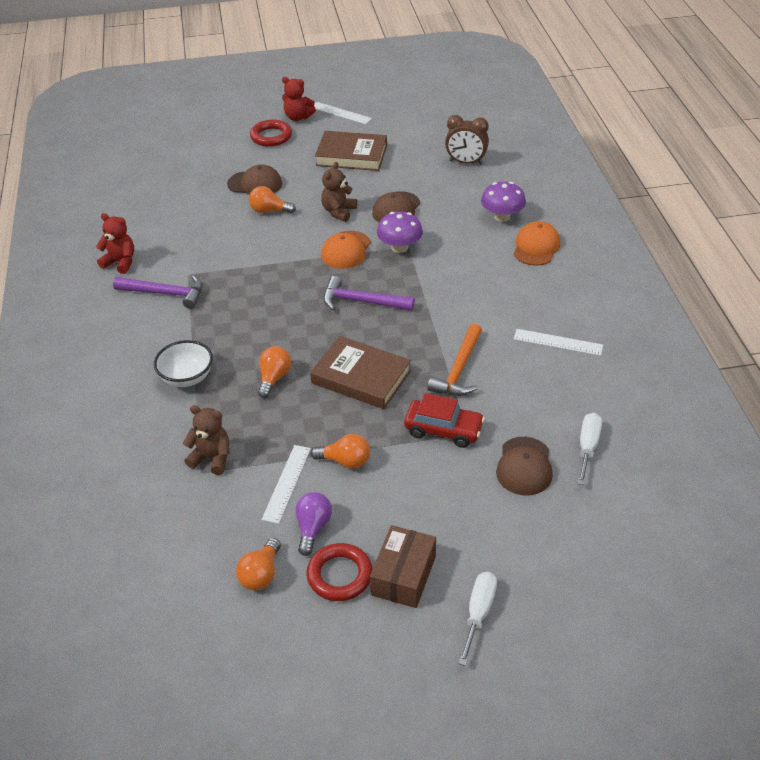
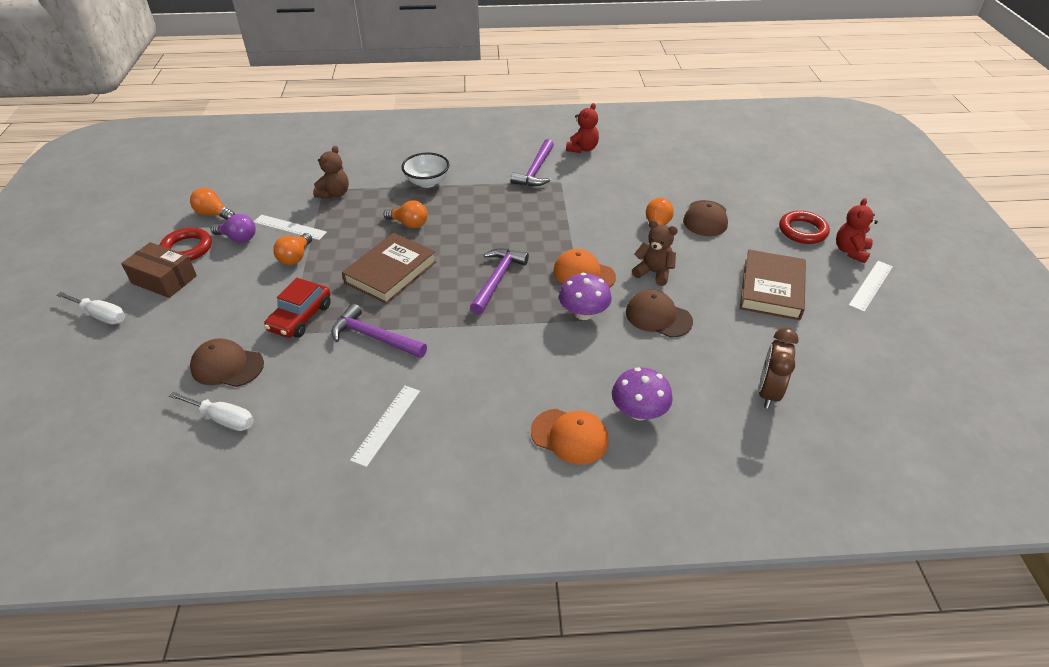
camera: 95 degrees right, 0 degrees up
orange hammer [427,324,482,396] -> purple hammer [331,303,427,358]

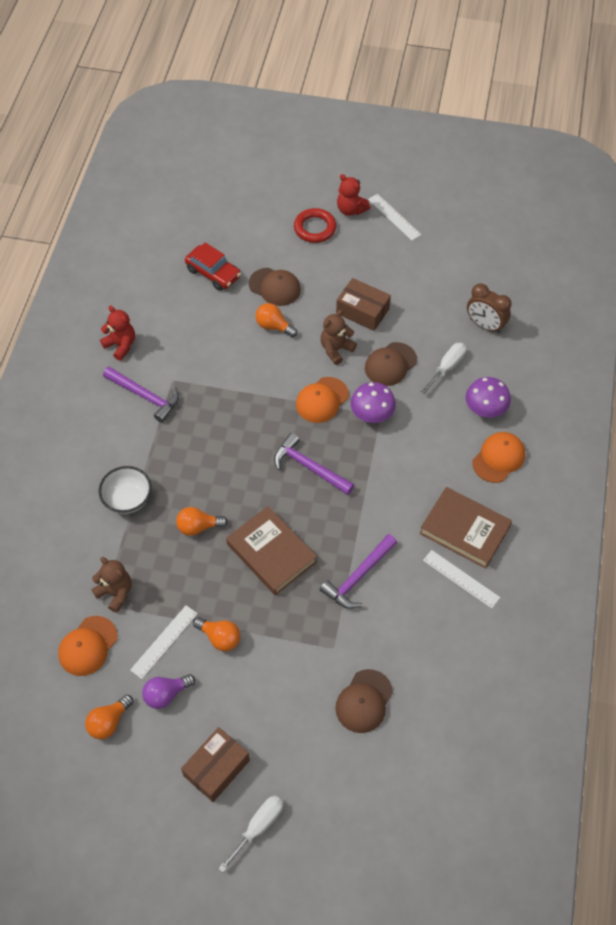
camera: 75 degrees left, 15 degrees up
red ring [160,228,212,261] -> none
white screwdriver [169,392,254,431] -> white screwdriver moved to [421,343,467,394]
purple light bulb [211,214,256,242] -> purple light bulb turned 150 degrees counterclockwise [142,674,195,709]
red car [264,278,331,338] -> red car moved to [185,242,241,291]
orange light bulb [383,200,428,228] -> orange light bulb turned 135 degrees counterclockwise [176,507,228,536]
brown book [740,250,806,320] -> brown book moved to [420,487,512,569]
none -> orange cap [58,616,118,676]
none -> brown box [336,278,391,331]

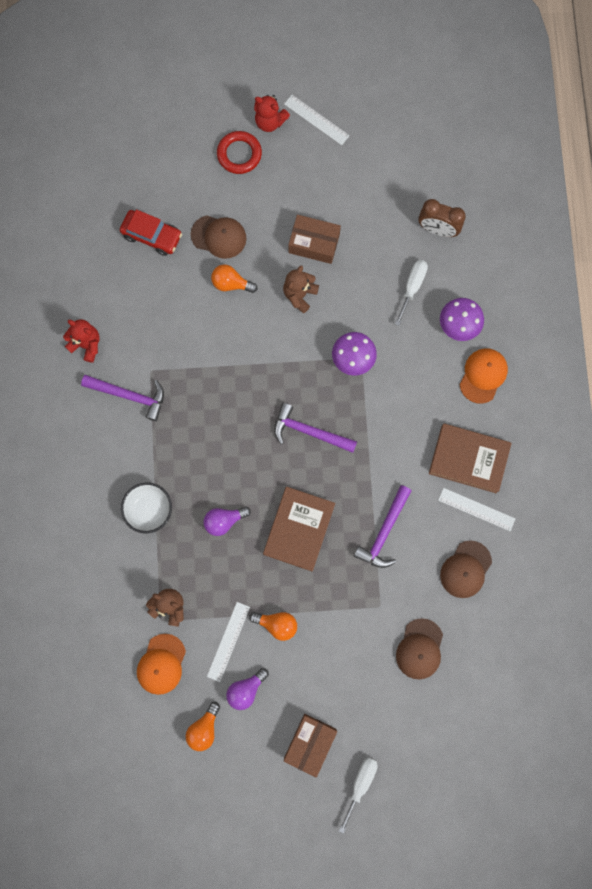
camera: 15 degrees left, 20 degrees up
orange light bulb [176,507,228,536] -> purple light bulb [204,506,251,536]
brown book [226,506,317,596] -> brown book turned 75 degrees clockwise [263,487,335,572]
orange cap [296,377,349,423] -> none
brown cap [365,342,417,386] -> brown cap moved to [440,540,492,598]

